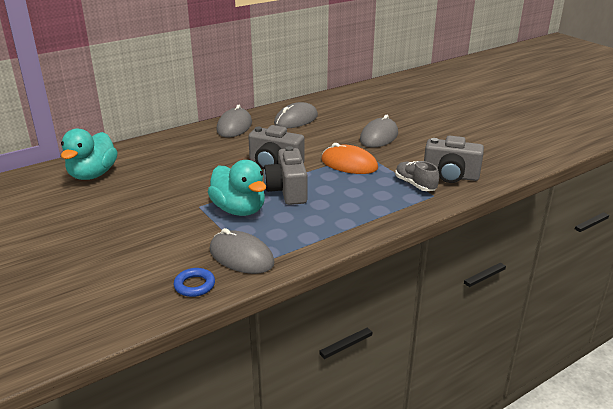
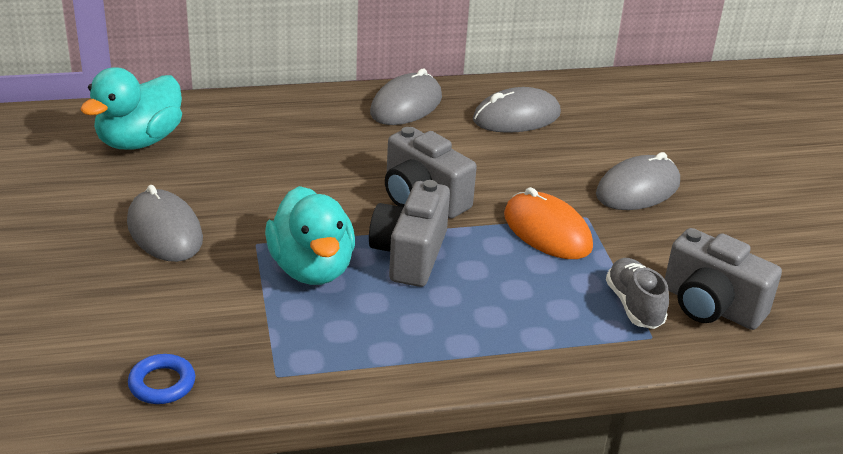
camera: 20 degrees right, 5 degrees up
grey mouse [209,228,275,274] -> grey mouse moved to [127,185,203,262]

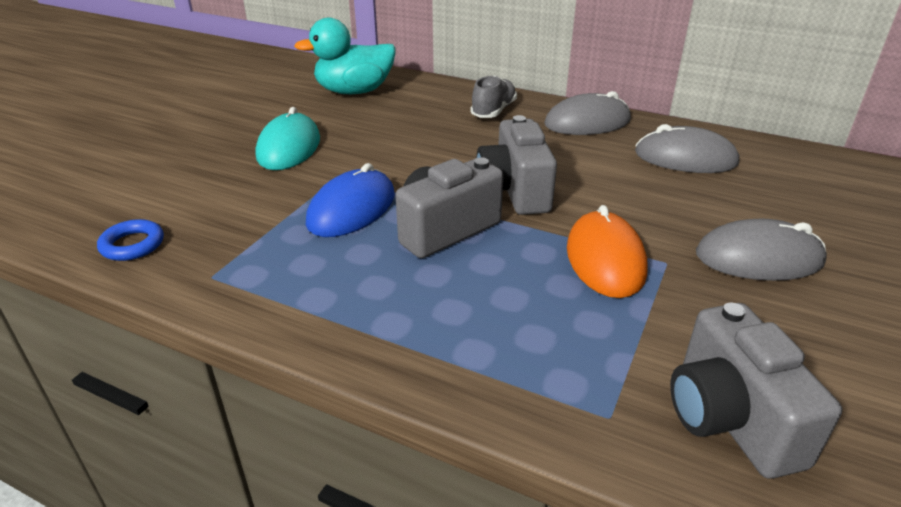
camera: 40 degrees right, 0 degrees up
grey mouse [127,185,203,262] -> turquoise mouse [255,107,320,170]
turquoise duck [265,186,355,285] -> blue mouse [306,163,395,237]
grey shoe [606,258,669,329] -> grey shoe moved to [470,76,517,118]

